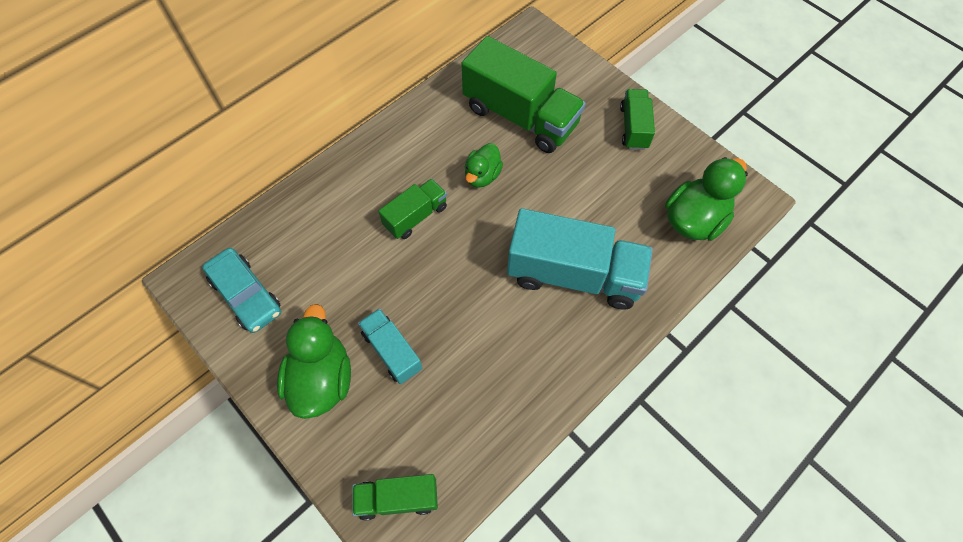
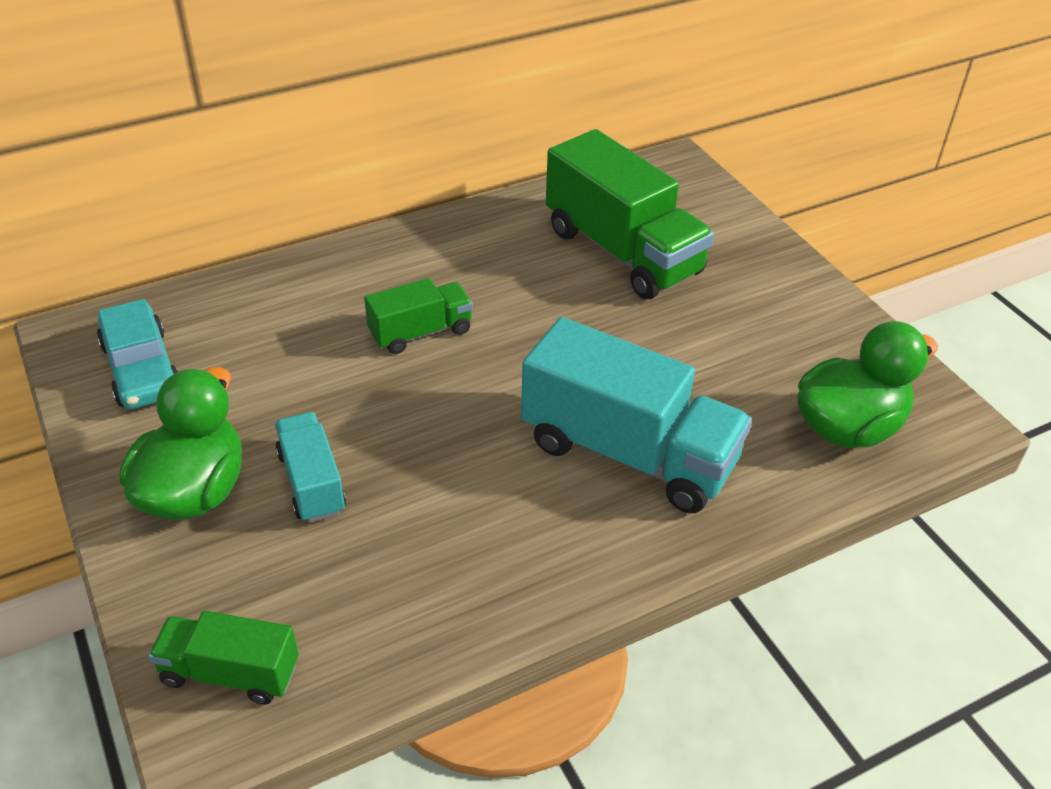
camera: 15 degrees right, 20 degrees down
green duck [465,143,503,188] -> none
green truck [620,89,655,150] -> none

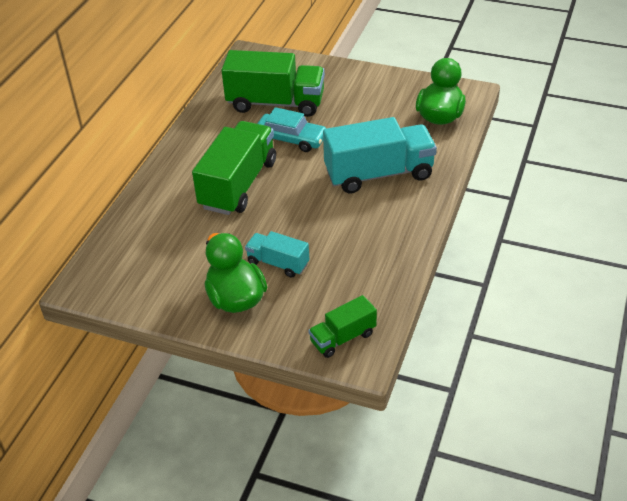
camera: 40 degrees left, 0 degrees up
turquoise car [97,299,178,409] -> turquoise car moved to [257,107,326,152]
green truck [364,278,473,354] -> green truck [192,121,276,215], size x1.90

